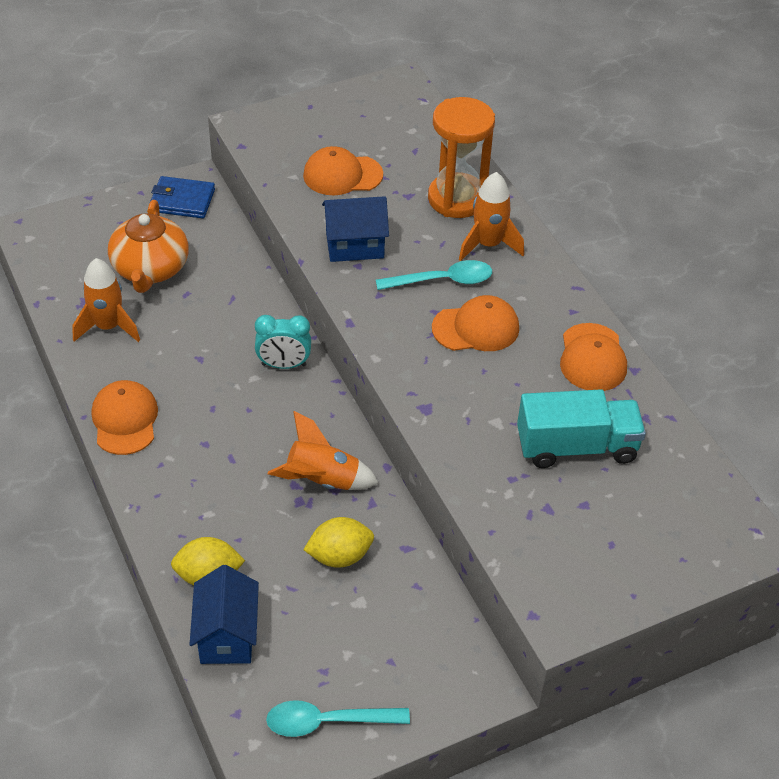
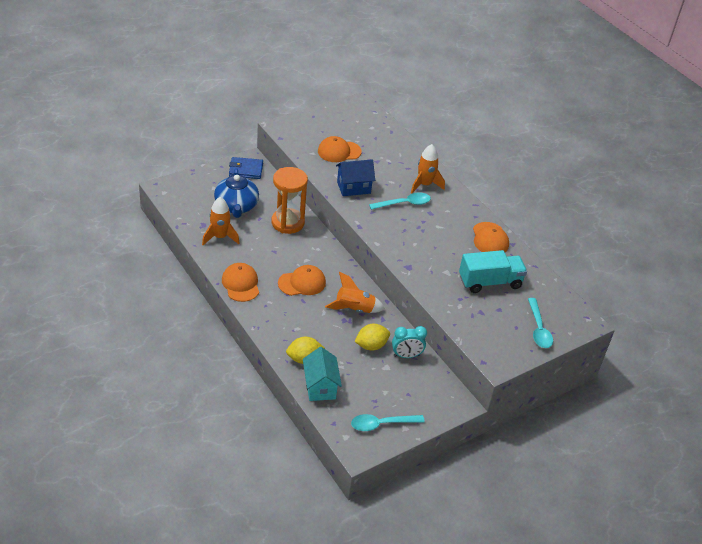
camera: 10 degrees left, 5 degrees down
orange teapot [108,200,189,293] -> blue teapot [214,168,259,218]
blue house [189,565,259,664] -> turquoise house [303,347,342,401]
turquoise clock [255,315,311,369] -> turquoise clock moved to [392,326,427,358]
orange hourglass [428,97,495,218] -> orange hourglass moved to [271,167,308,234]
orange cap [432,295,519,351] -> orange cap moved to [278,265,326,296]
none -> turquoise spoon [528,298,553,348]

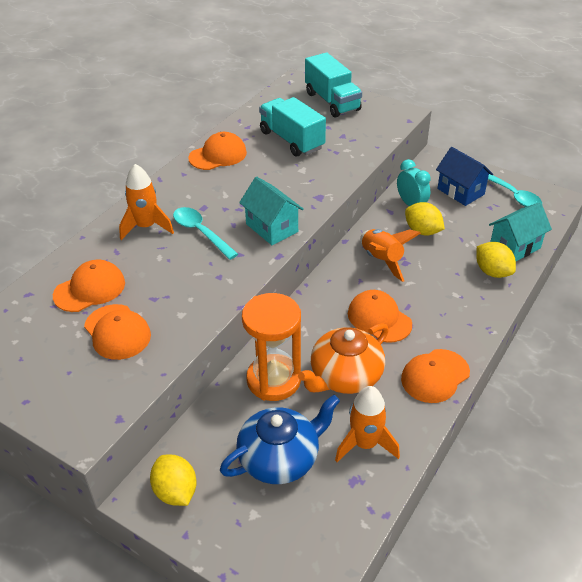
camera: 110 degrees left, 0 degrees up
blue wallet [229,157,263,179] -> yellow lemon [150,454,197,506]
blue house [336,159,375,196] -> blue house moved to [436,147,493,206]
turquoise spoon [528,298,553,348] -> turquoise truck [305,52,362,118]
none -> orange cap [53,260,125,312]
none -> turquoise house [239,177,304,245]
none -> orange teapot [298,323,389,394]

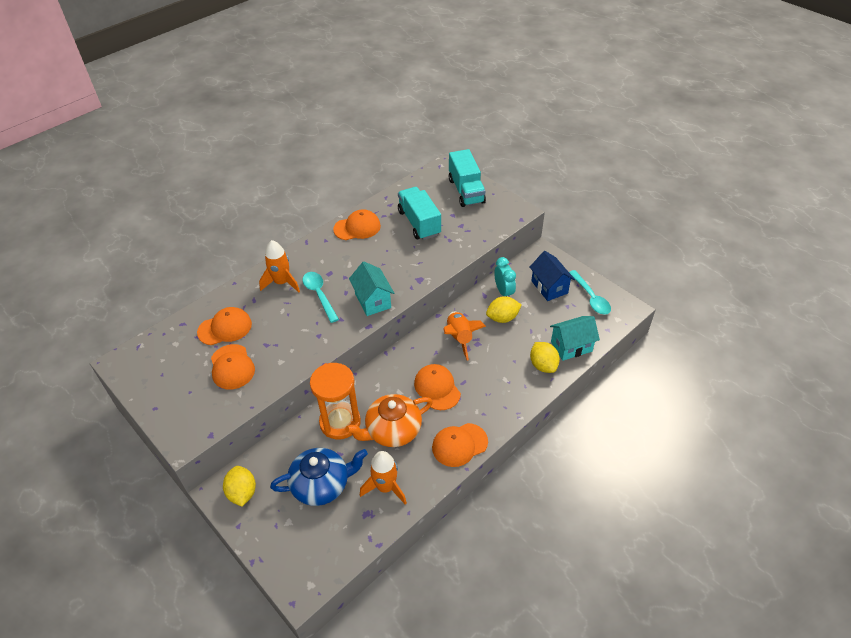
camera: 15 degrees right, 5 degrees up
yellow lemon [405,202,445,236] -> yellow lemon turned 75 degrees counterclockwise [486,296,522,323]

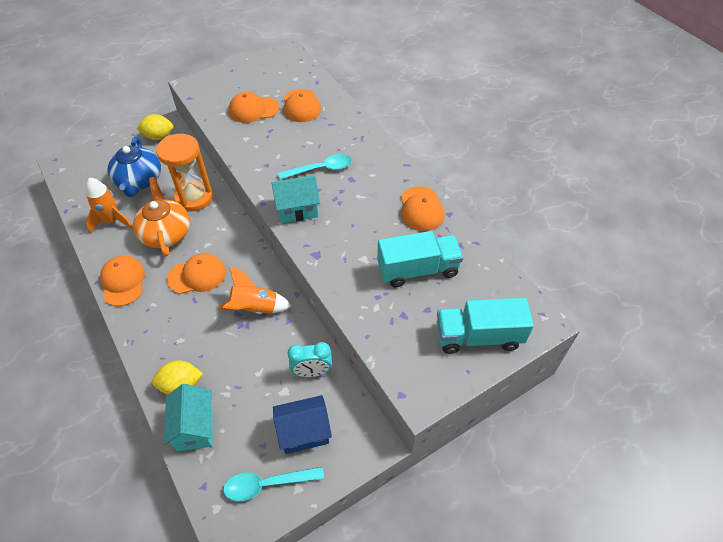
camera: 100 degrees right, 5 degrees up
orange rocket [259,240,300,292] -> none
yellow lemon [486,296,522,323] -> none

